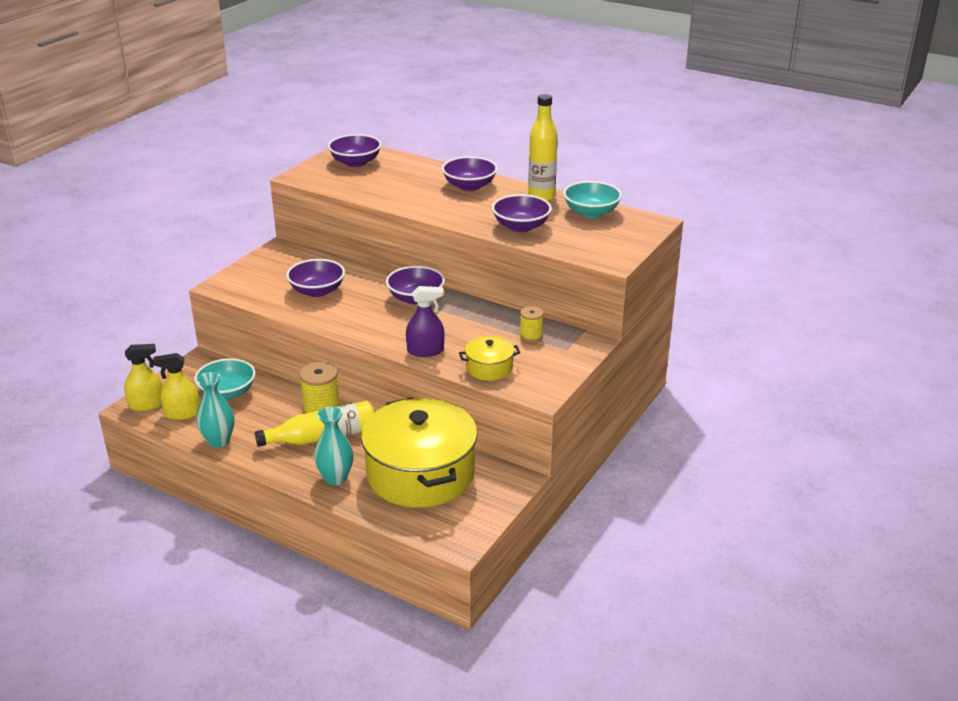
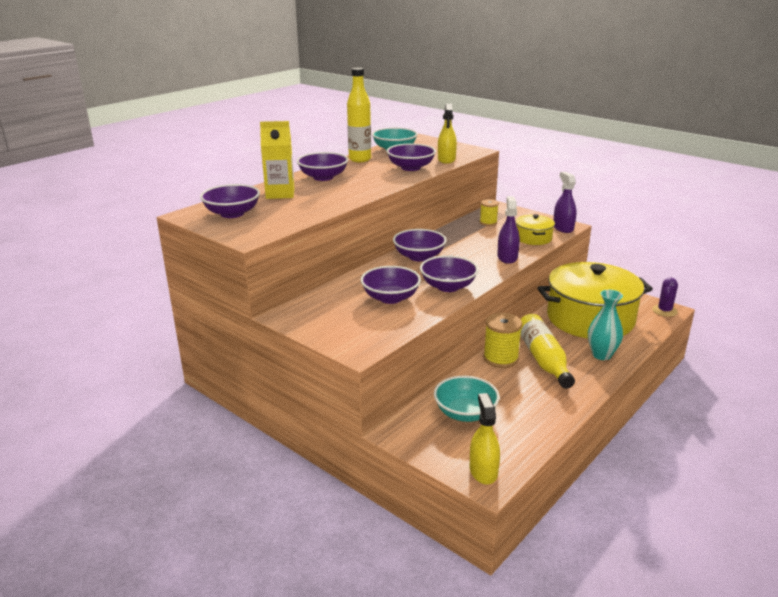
camera: 80 degrees left, 5 degrees down
yellow spray bottle [153,353,200,420] -> yellow spray bottle moved to [438,104,457,164]
turquoise vase [196,372,235,448] -> none
none -> yellow carton [260,121,295,199]
none -> purple bowl [420,256,478,292]
none -> purple spray bottle [553,172,576,233]
none -> purple cactus [652,278,678,317]

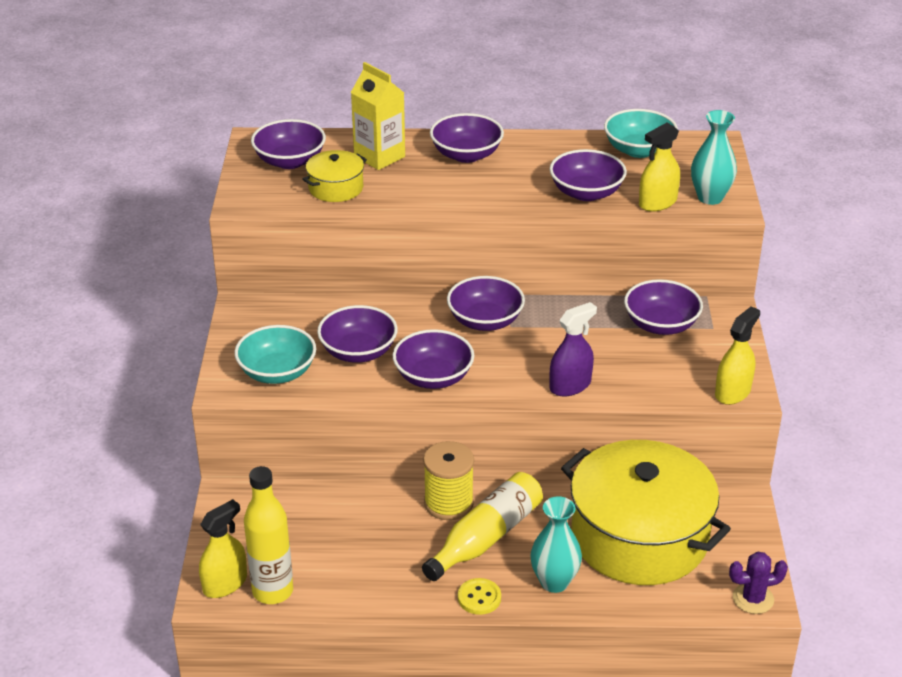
camera: 50 degrees right, 10 degrees up
yellow bottle [347,68,371,162] -> yellow bottle moved to [244,466,293,604]
turquoise bowl [434,376,500,422] -> turquoise bowl moved to [234,325,316,384]
yellow spool [480,199,499,226] -> purple bowl [624,279,703,335]
yellow pot [516,214,555,245] -> yellow pot moved to [302,150,367,202]
purple spray bottle [553,172,576,233] -> yellow spray bottle [715,306,760,405]
none -> yellow button [458,578,501,615]
none -> turquoise vase [691,110,737,205]

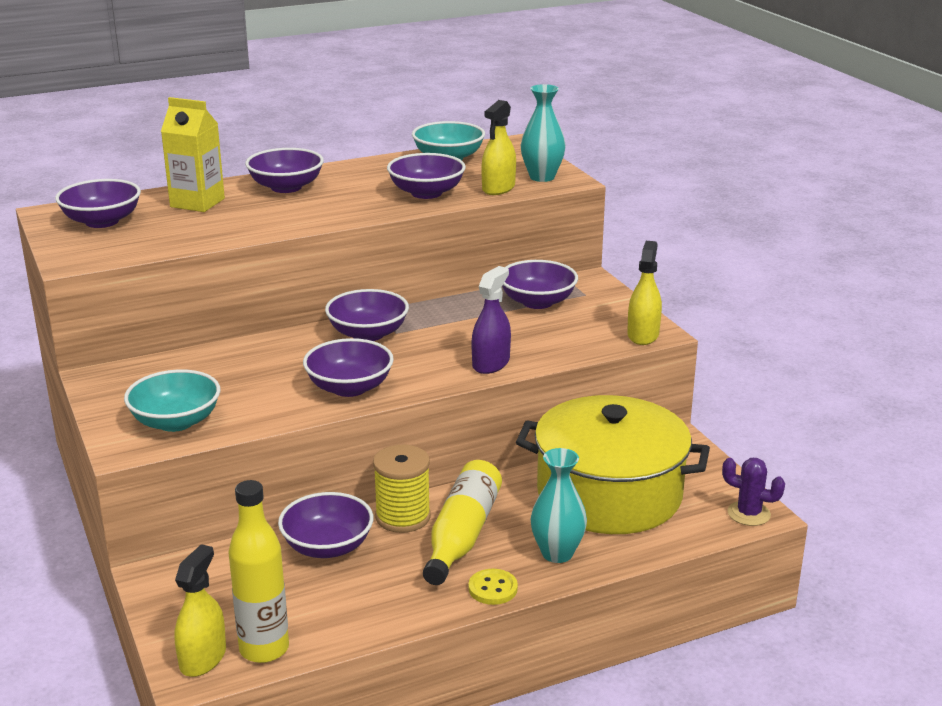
camera: 25 degrees left, 10 degrees down
yellow pot [302,150,367,202] -> none
purple bowl [317,305,398,363] -> purple bowl moved to [278,492,373,558]
purple cactus [729,552,788,614] -> purple cactus turned 60 degrees clockwise [722,458,785,526]

